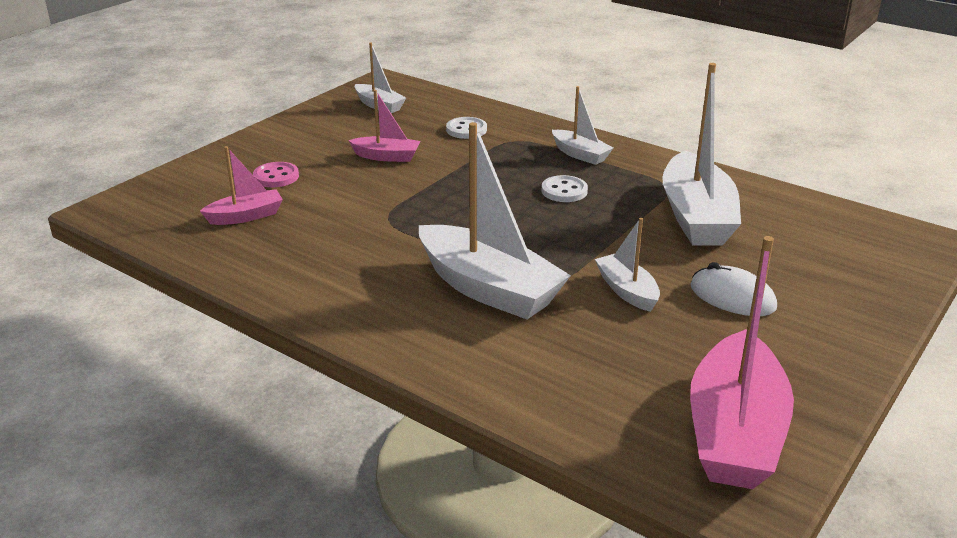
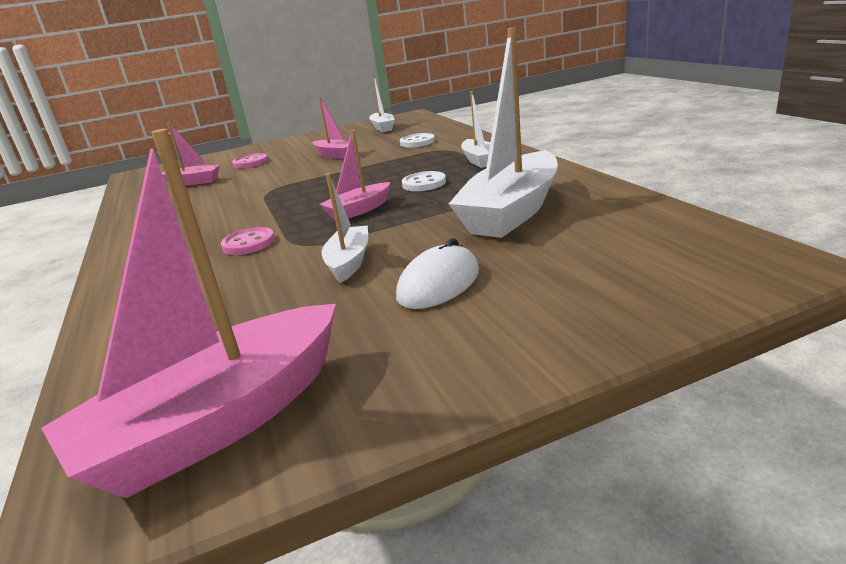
camera: 35 degrees right, 5 degrees down
white boat [419,122,571,319] -> pink button [221,227,275,255]
white mouse [691,262,777,316] -> white mouse turned 60 degrees clockwise [396,238,479,309]
none -> pink boat [320,130,390,219]

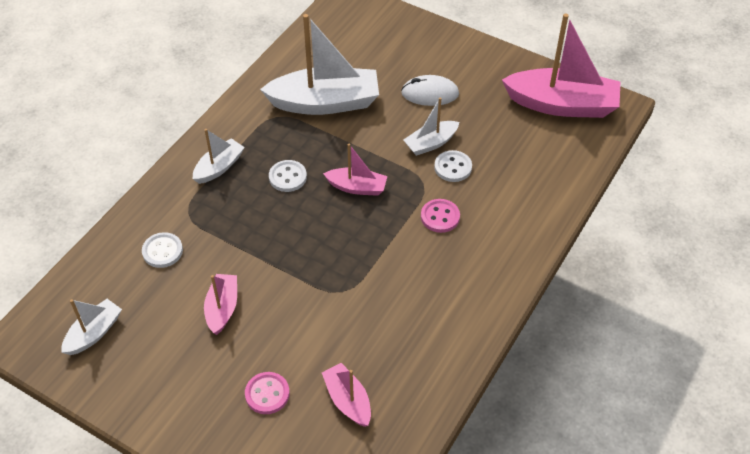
camera: 130 degrees left, 25 degrees up
none -> white button [434,150,472,182]

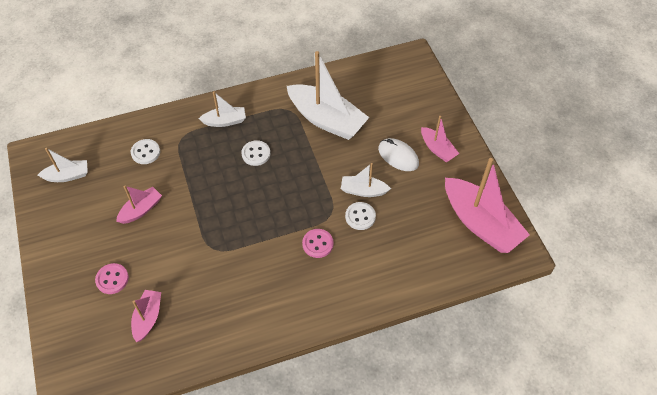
camera: 40 degrees right, 5 degrees up
pink boat [323,144,387,196] -> pink boat moved to [421,116,459,162]

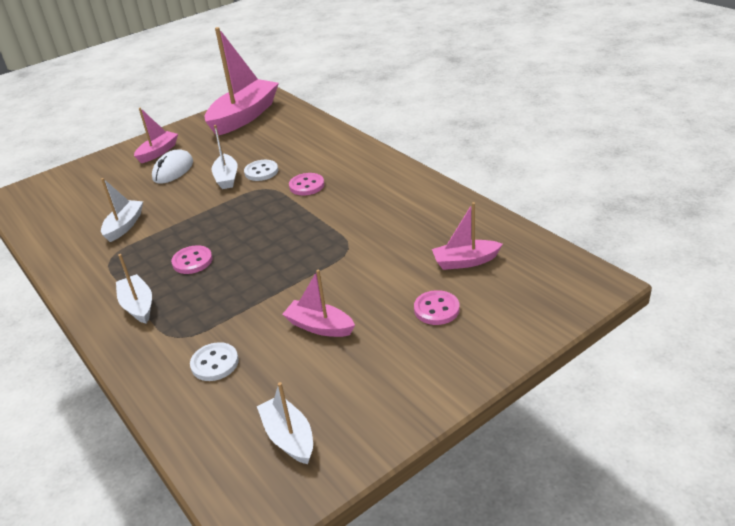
camera: 105 degrees left, 20 degrees down
white button [241,140,270,166] -> pink button [171,245,213,274]
white boat [287,51,370,140] -> white boat [101,178,143,242], size x0.51

